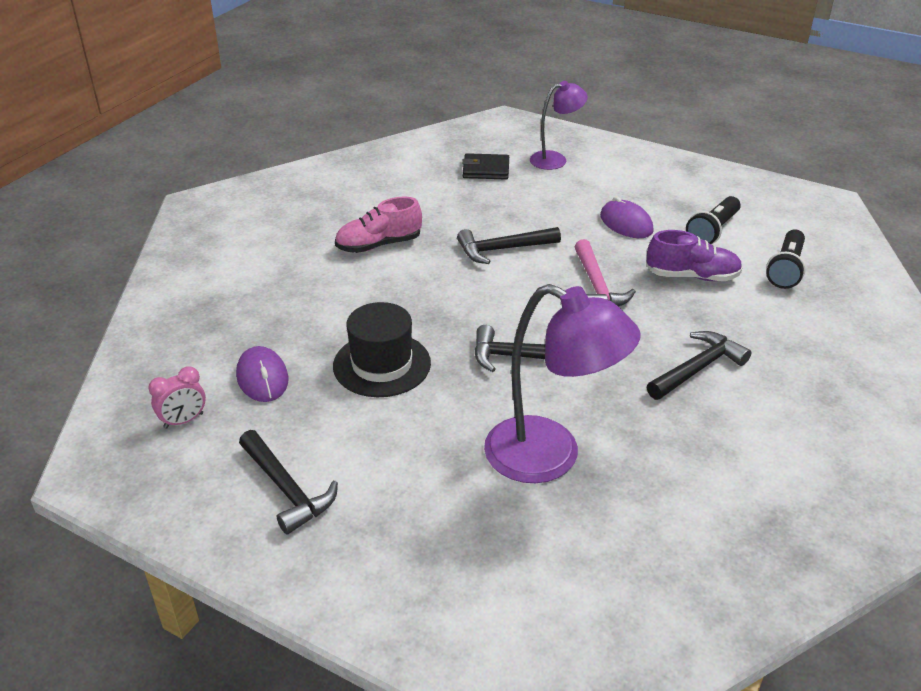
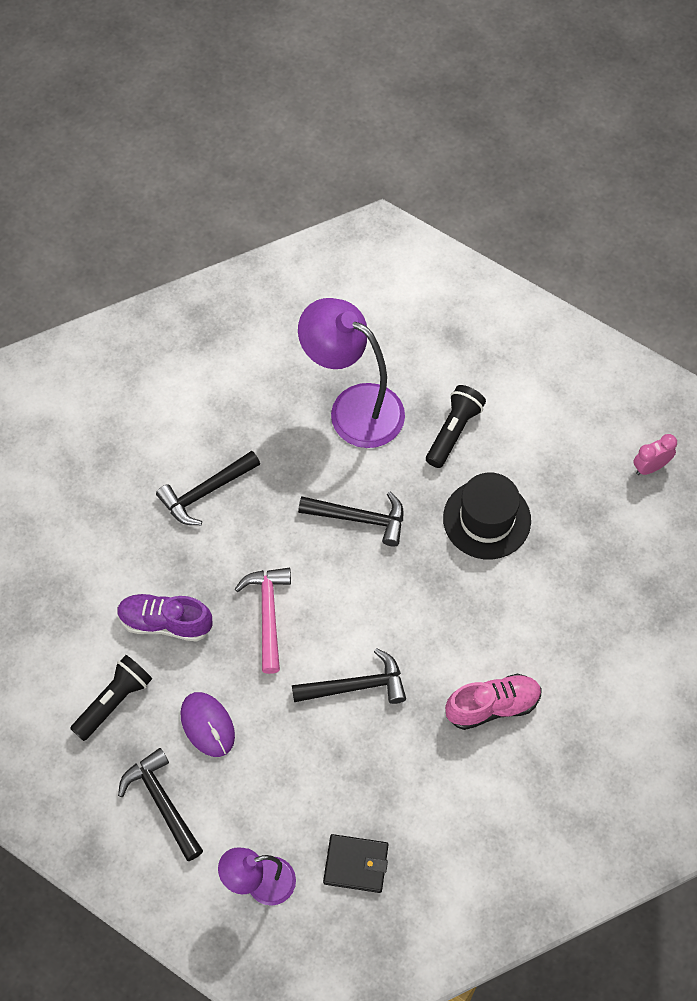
camera: 175 degrees left, 25 degrees up
purple mouse [236,346,288,402] -> none
black hammer [239,430,338,534] -> black hammer moved to [118,748,203,861]
black flashlight [766,229,806,289] -> black flashlight moved to [426,385,486,468]

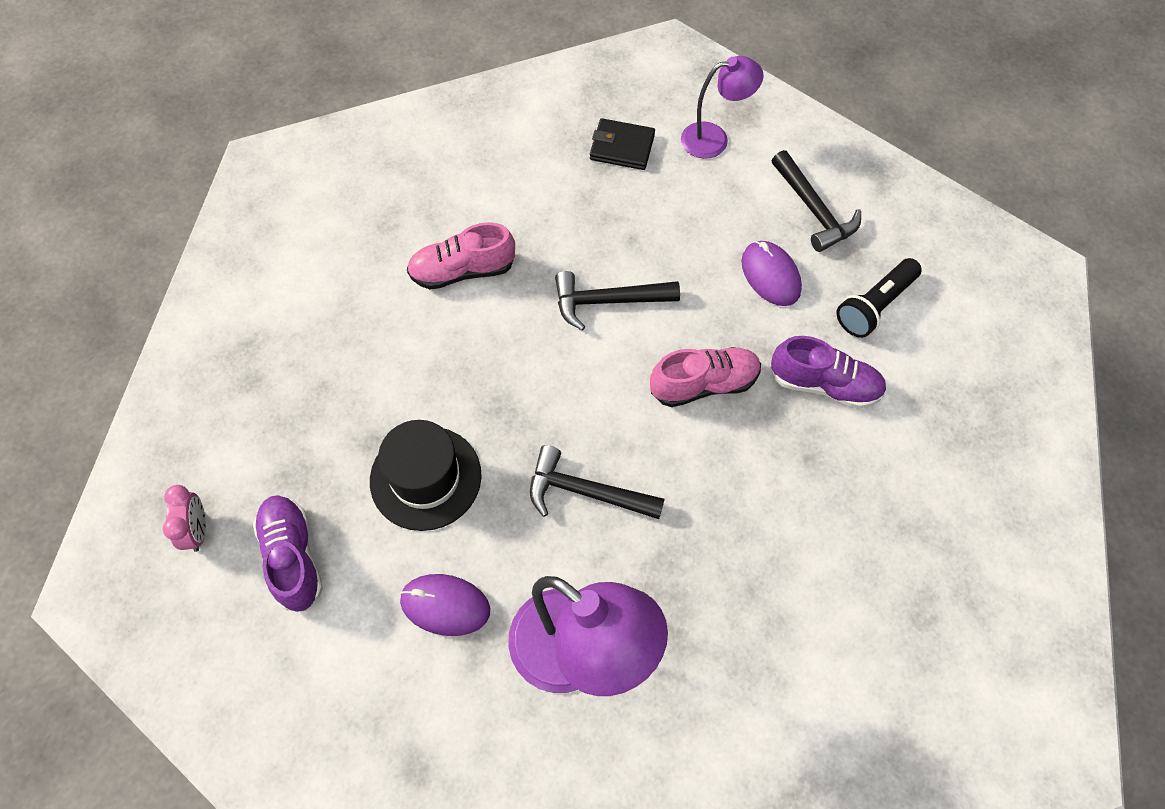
camera: 175 degrees left, 0 degrees up
black hammer [156,451,260,525] -> none
pink hammer [235,568,291,674] -> pink shoe [650,347,761,407]
black flashlight [426,385,486,468] -> purple mouse [400,574,490,636]
pink clock [633,434,677,475] -> pink clock turned 75 degrees counterclockwise [163,485,206,552]
none -> purple shoe [253,495,323,612]

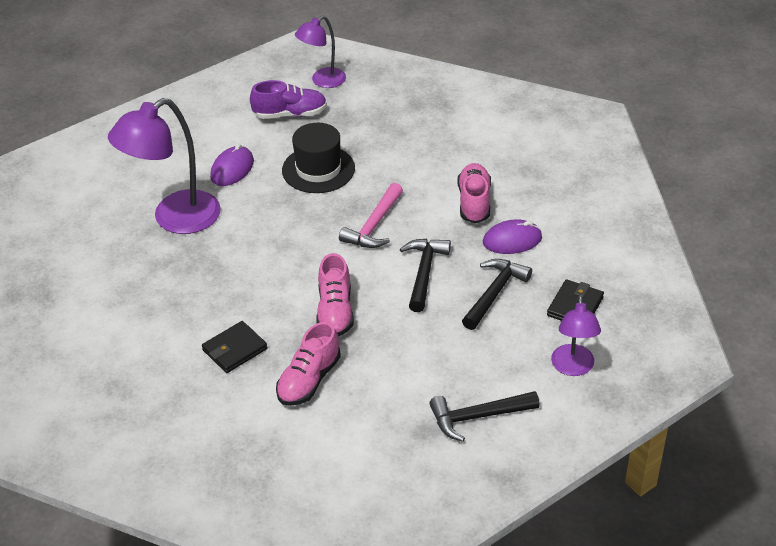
camera: 105 degrees right, 20 degrees down
pink clock [163,485,206,552] -> purple lamp [295,16,346,88]
black hammer [530,445,665,519] -> black hammer moved to [462,259,532,330]
purple mouse [741,241,802,306] -> purple mouse moved to [483,220,542,254]
purple shoe [771,336,886,409] -> pink shoe [276,322,341,406]
black flashlight [837,258,922,338] -> none
none -> black wallet [202,321,268,373]
none -> pink hammer [339,183,403,248]

